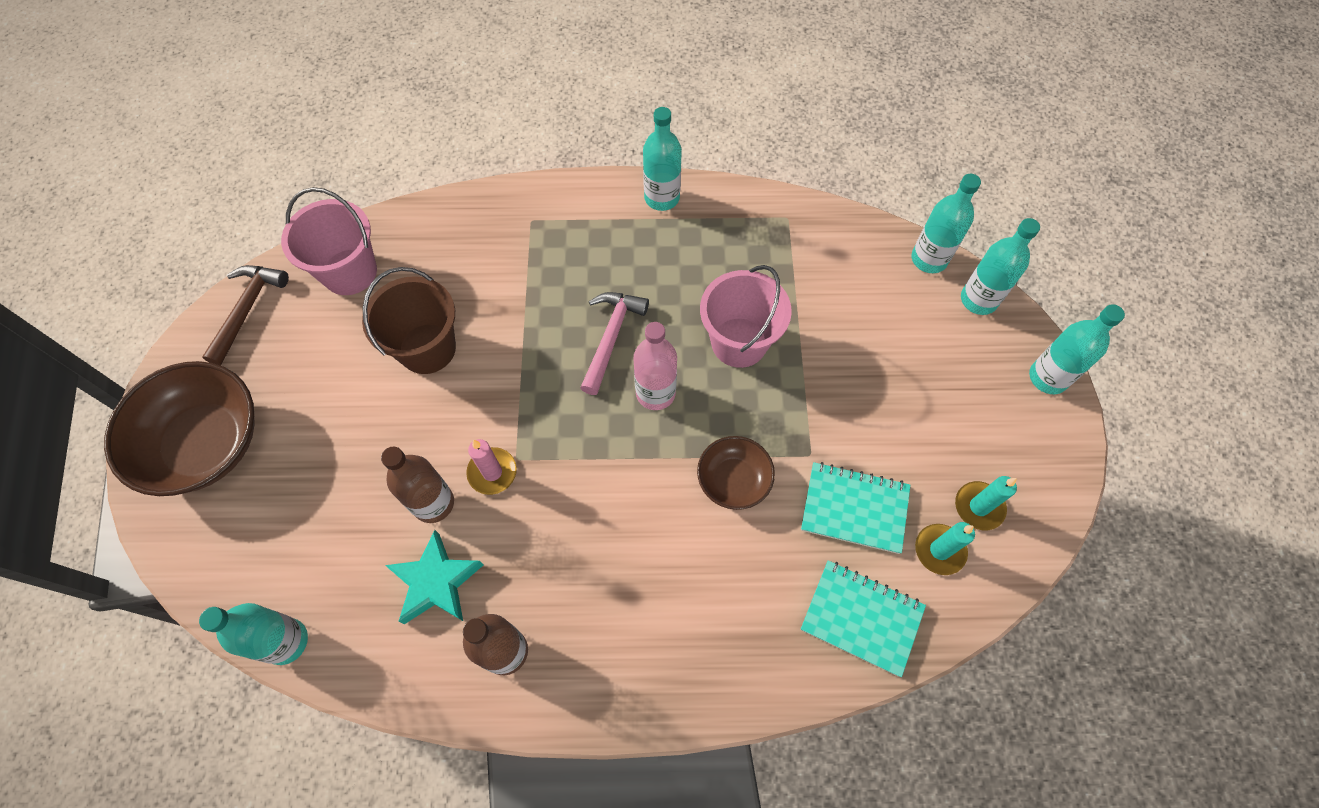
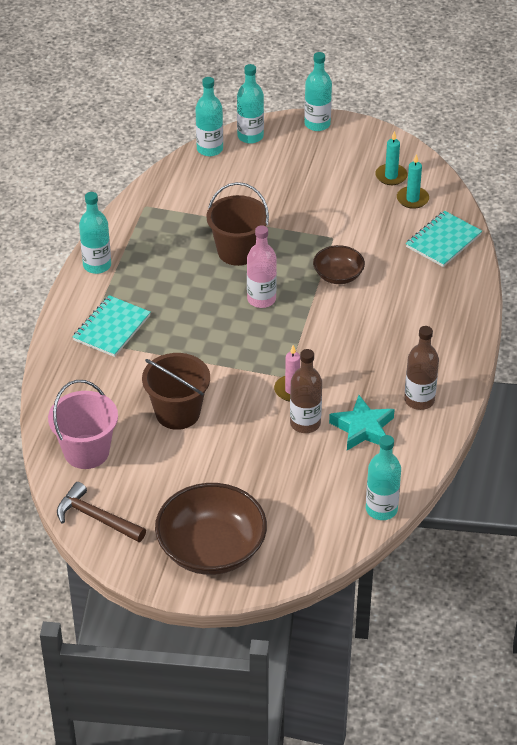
camera: 75 degrees left, 20 degrees down
pink hammer [580,292,649,395] -> none
pink bucket [700,265,792,368] -> brown bucket [206,182,269,266]
turquoise notebook [801,462,911,554] -> turquoise notebook moved to [73,295,151,357]

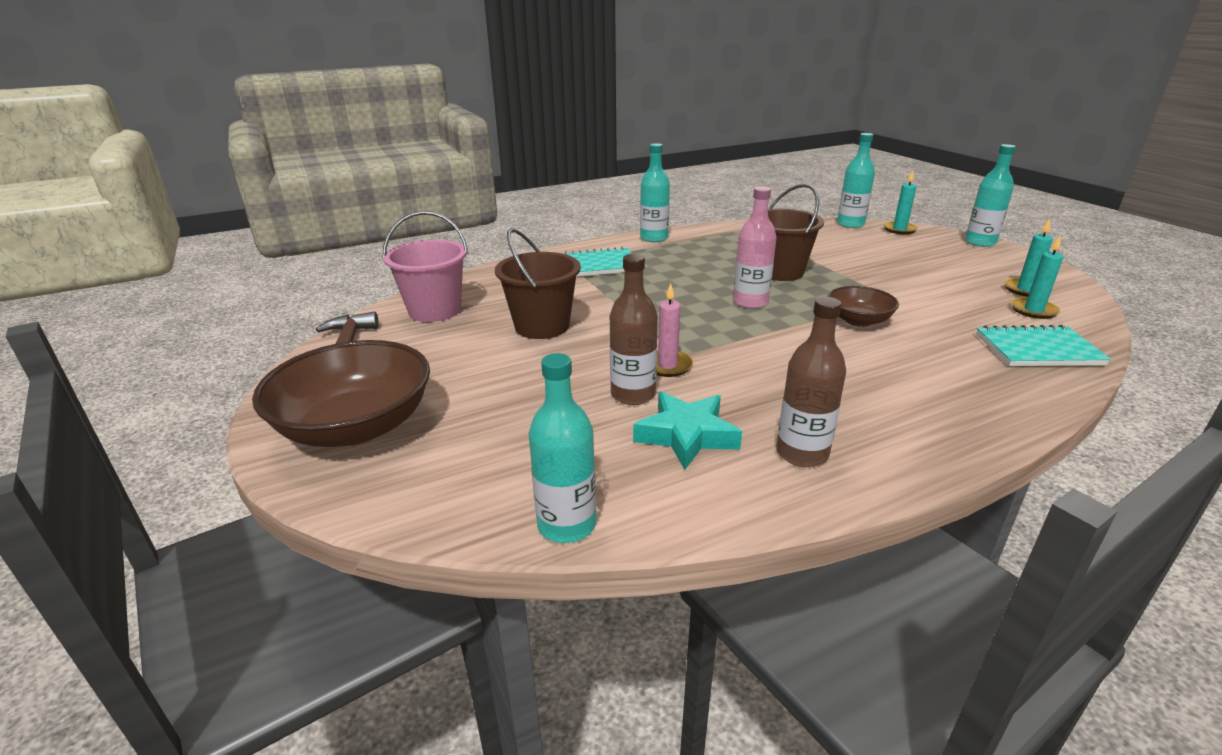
camera: 50 degrees right, 15 degrees down
turquoise bottle [237,64,264,144] -> turquoise candle [883,170,918,234]

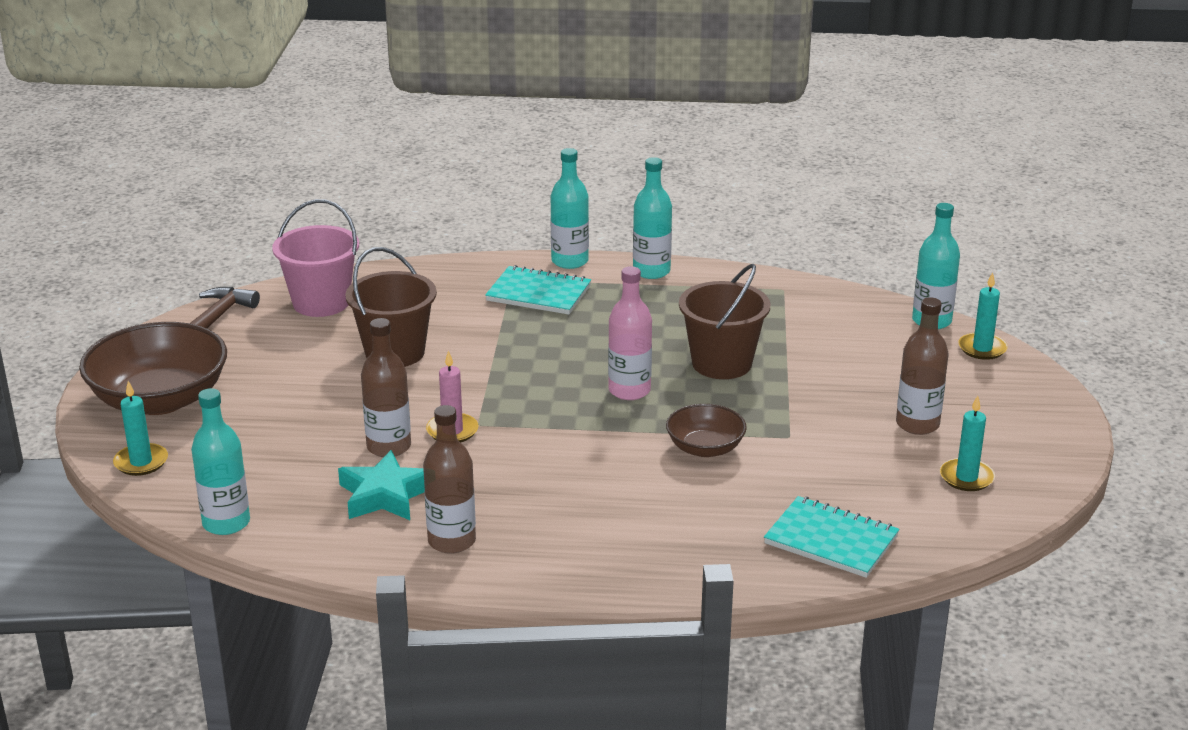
camera: 30 degrees right, 0 degrees up
turquoise bottle [965,144,1016,247] -> turquoise bottle moved to [551,148,589,269]
turquoise candle [1011,236,1063,319] -> turquoise candle moved to [113,381,168,476]
none -> brown bottle [896,297,948,435]

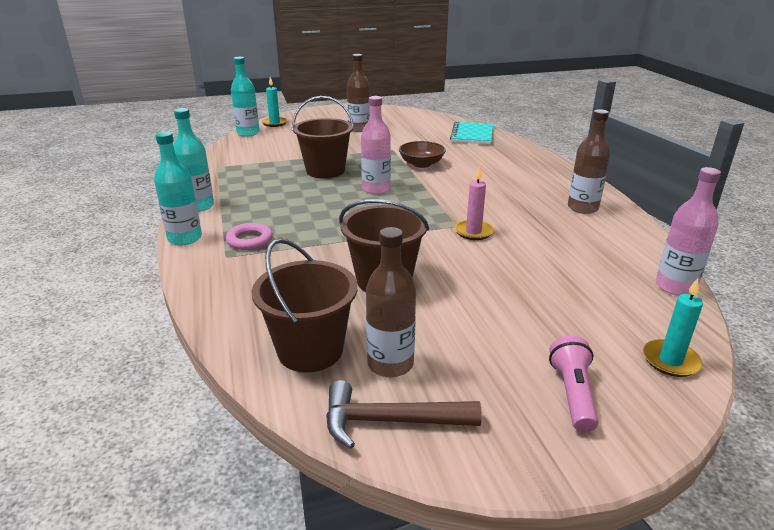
camera: 110 degrees left, 0 degrees up
brown bowl [79,322,227,415] -> pink flashlight [549,336,599,432]
turquoise bottle [191,388,250,535] -> pink bottle [656,167,721,296]
pink bucket [272,199,359,317] -> brown bucket [252,238,357,372]
turquoise star [338,450,425,520] -> none
brown bottle [361,318,411,457] -> brown bottle moved to [366,227,416,377]
turquoise notebook [485,265,591,315] -> pink ring [226,223,273,250]
turquoise candle [940,396,995,491] -> none

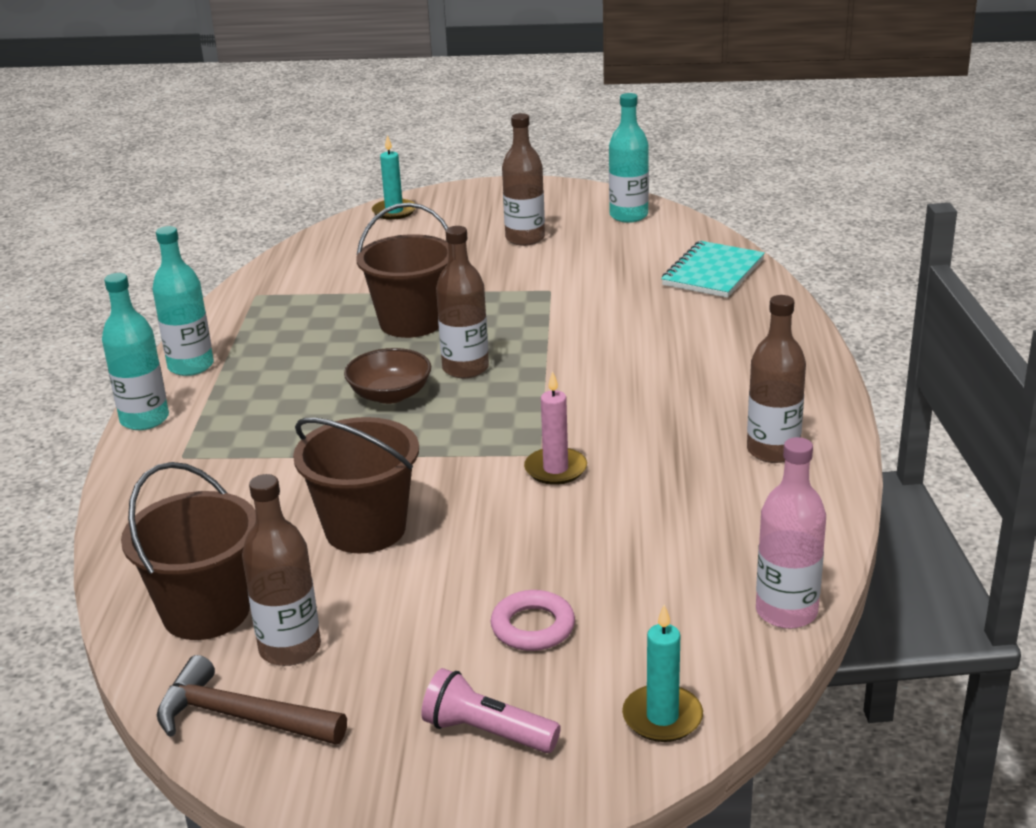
camera: 20 degrees right, 0 degrees up
pink ring [226,223,273,250] -> pink ring moved to [491,590,575,651]
turquoise bottle [231,57,260,137] -> turquoise bottle moved to [609,93,649,223]
pink bottle [361,96,391,194] -> brown bottle [436,226,489,378]
brown bowl [399,141,446,168] -> brown bowl moved to [344,348,431,404]
pink flashlight [549,336,599,432] -> pink flashlight turned 90 degrees counterclockwise [421,668,561,753]

